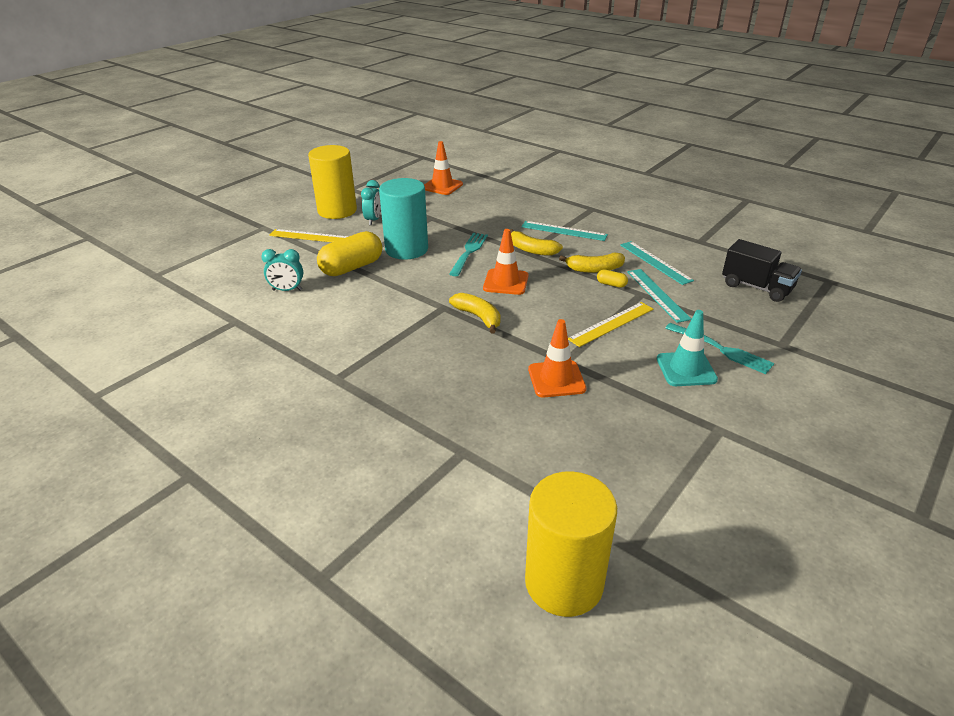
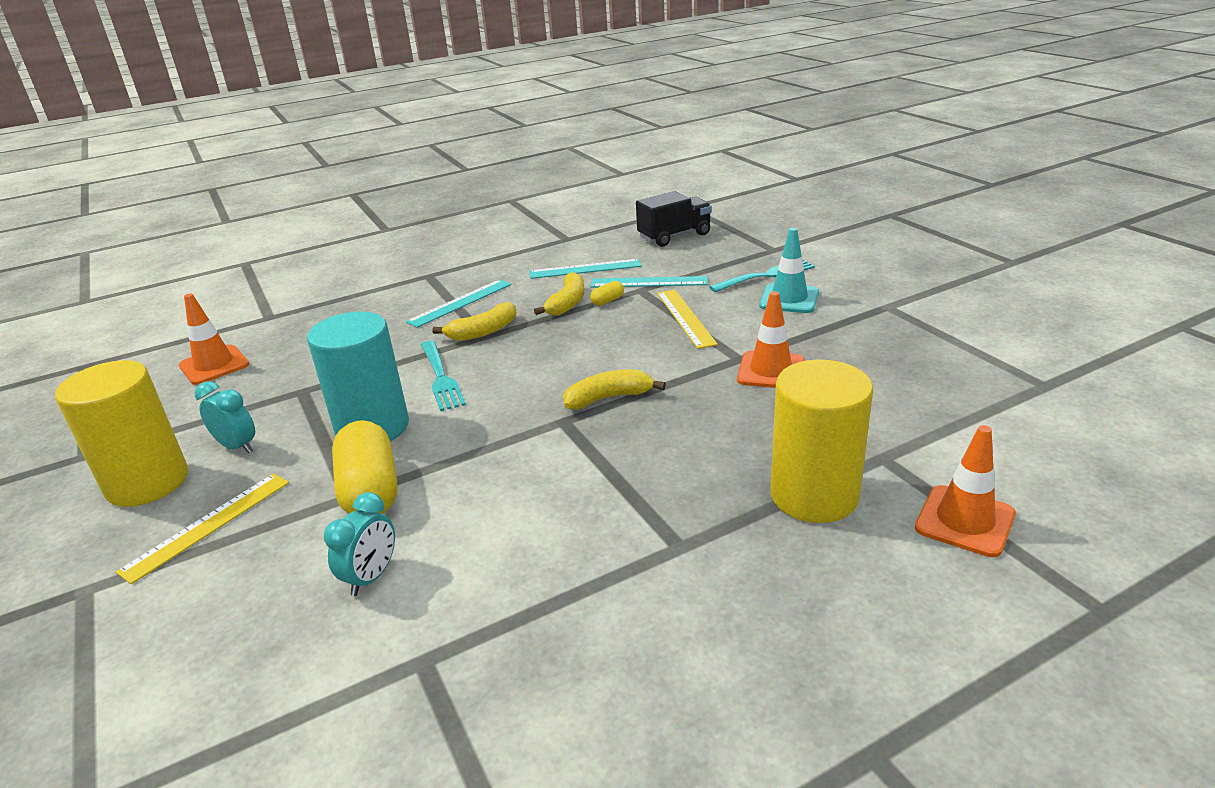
camera: 65 degrees left, 5 degrees down
turquoise fork [449,233,488,276] -> turquoise fork turned 150 degrees counterclockwise [421,341,466,411]
orange traffic cone [483,229,528,295] -> orange traffic cone moved to [915,425,1016,557]
yellow cylinder [525,471,617,617] -> yellow cylinder moved to [771,360,873,523]

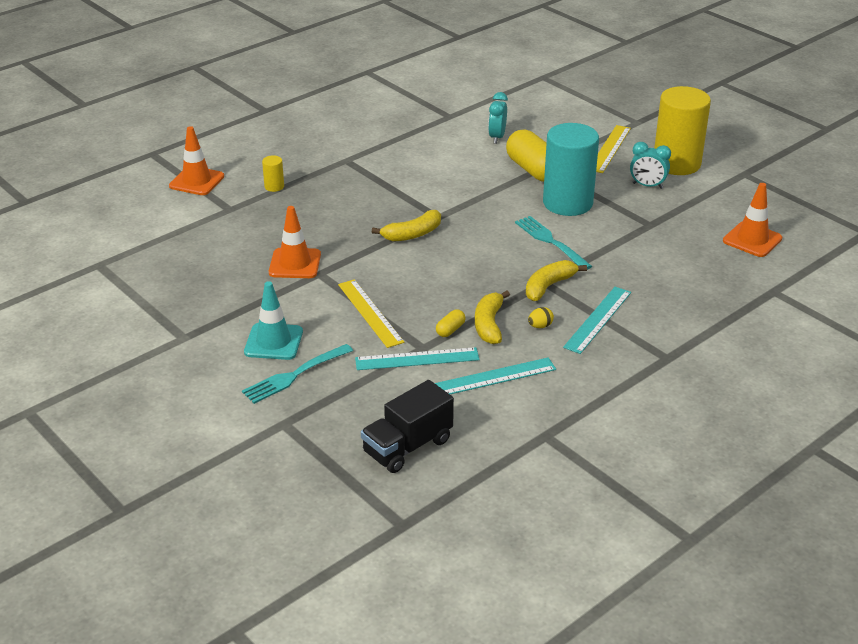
camera: 165 degrees right, 5 degrees up
yellow cylinder [771,360,873,523] -> yellow cylinder [262,155,284,192], size x0.40
none -> yellow egg [528,307,554,328]

